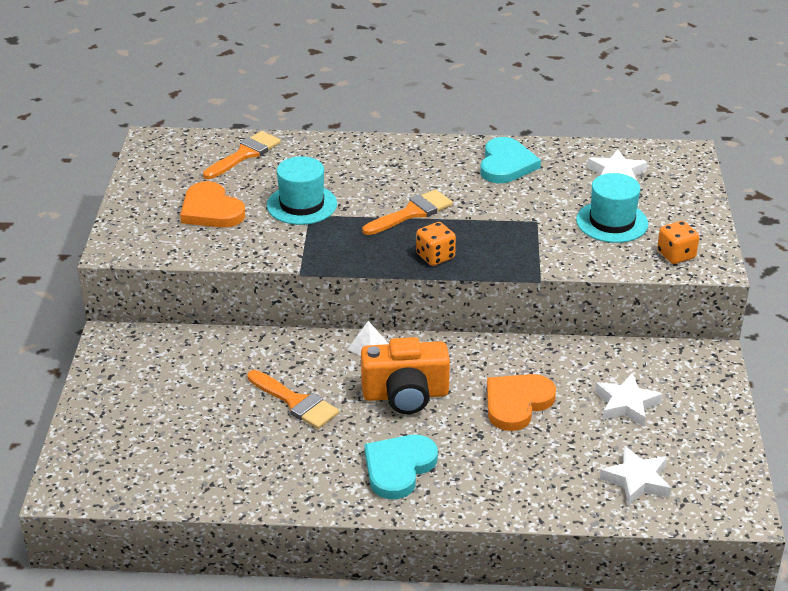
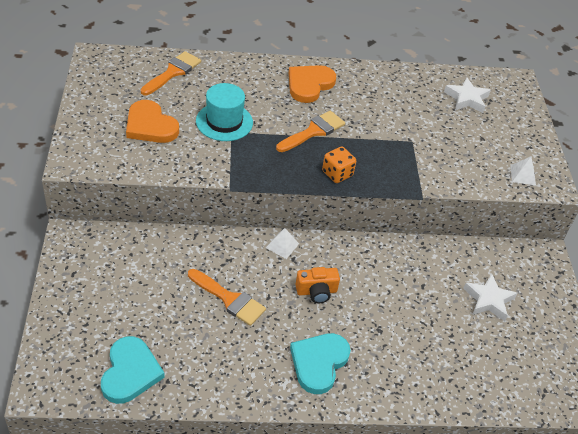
camera: 10 degrees left, 10 degrees up
orange camera [361,337,450,414] -> orange camera [295,267,340,303], size x0.60
turquoise heart [480,137,541,183] -> turquoise heart moved to [101,336,165,404]
orange heart [487,374,556,431] -> orange heart moved to [289,65,336,103]
turquoise hat [576,173,648,243] -> none
white star [600,446,671,506] -> none
orange dice [657,221,699,264] -> white pyramid [510,156,536,185]

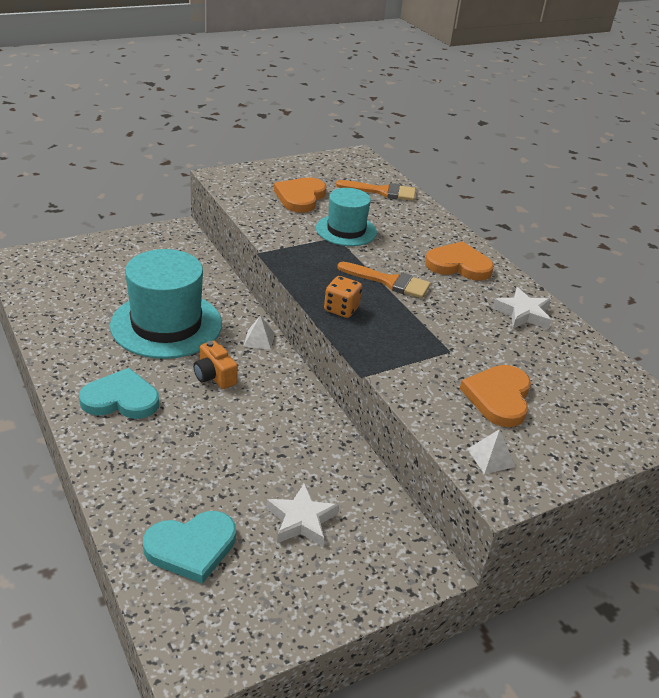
camera: 65 degrees right, 10 degrees down
turquoise heart [101,336,165,404] -> turquoise heart moved to [143,511,236,584]
orange brush [188,269,266,326] -> turquoise hat [110,249,222,359]
white star [444,78,491,113] -> white star moved to [492,287,551,329]
none -> orange heart [460,365,531,427]

